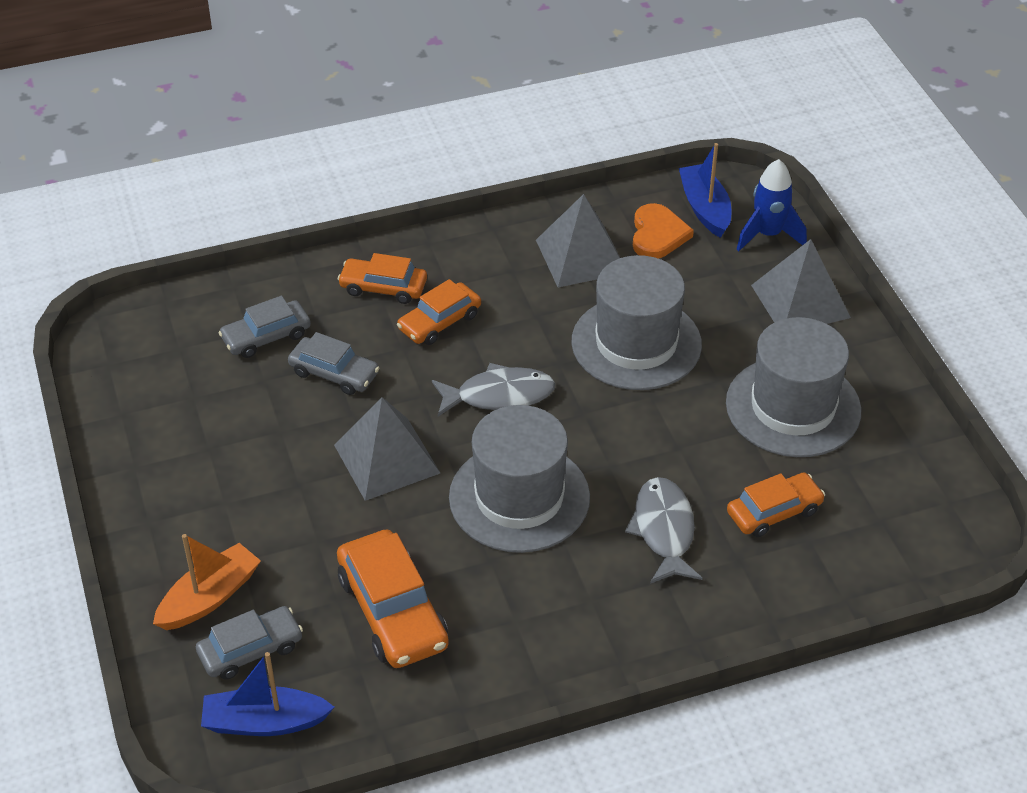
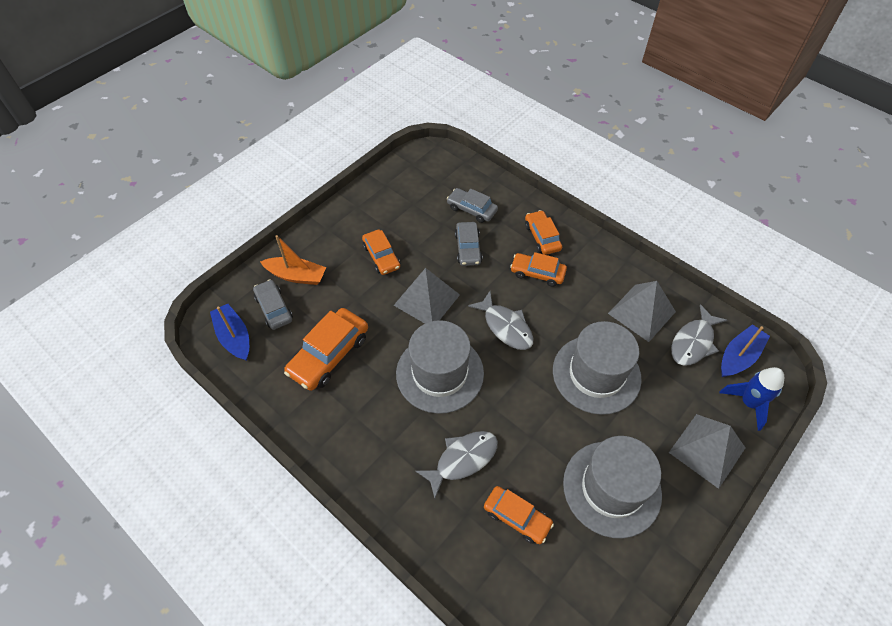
camera: 60 degrees right, 10 degrees up
grey car [196,606,303,680] -> grey car turned 150 degrees counterclockwise [253,279,293,330]
orange heart [633,203,694,259] -> grey fish [671,304,727,366]
none -> orange car [362,230,400,275]

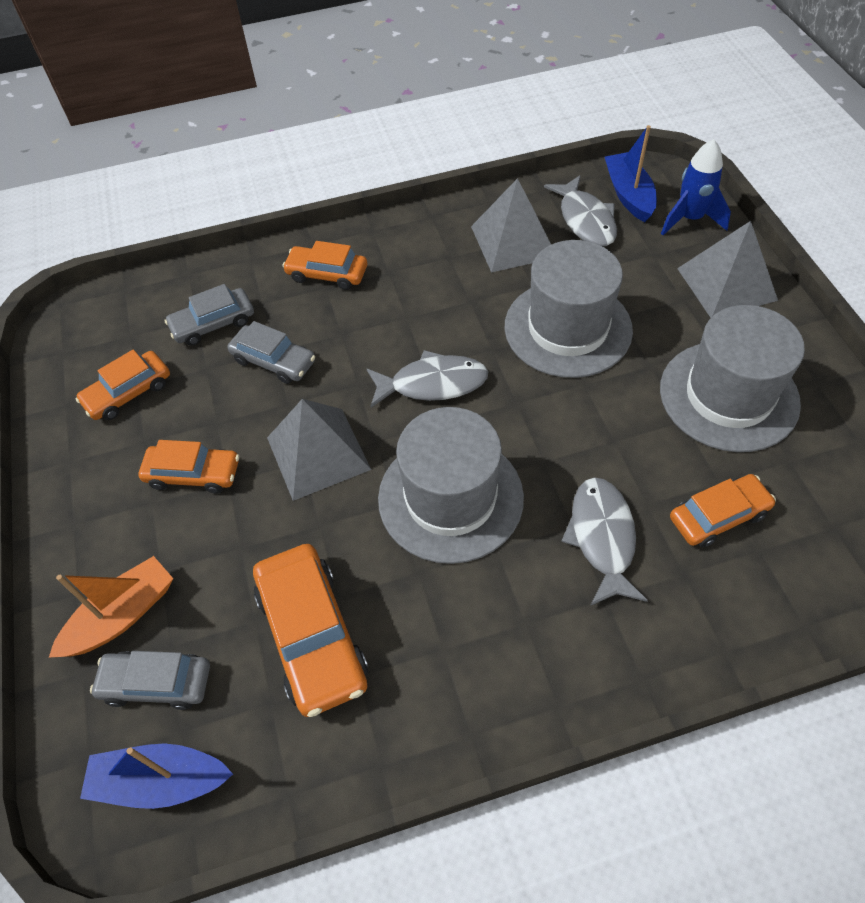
camera: 55 degrees left, 0 degrees up
orange car [510,252,567,287] -> orange car moved to [75,349,170,420]

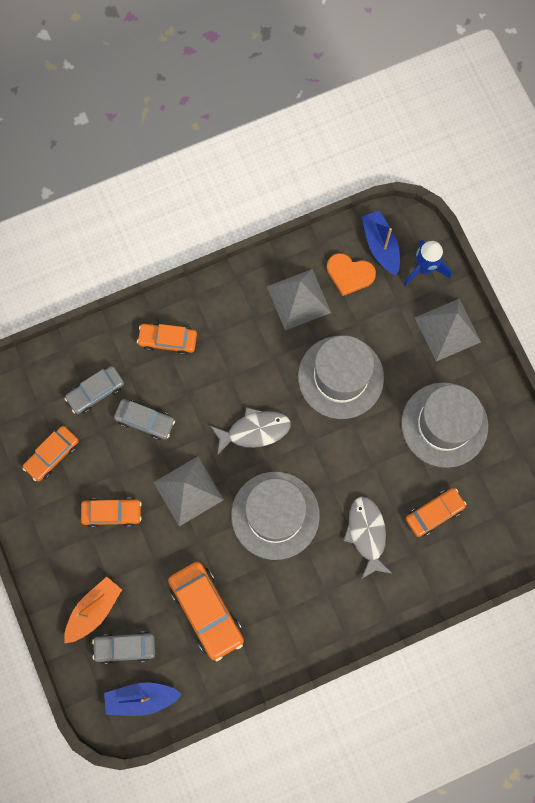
camera: 10 degrees left, 20 degrees up
grey fish [544,175,617,246] -> orange heart [327,253,376,296]

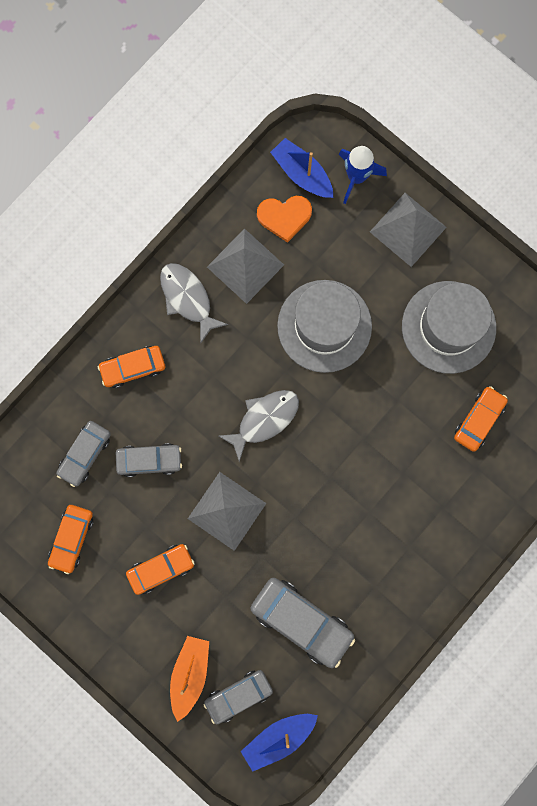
camera: 25 degrees left, 5 degrees up
orange car [168,562,244,661] -> grey car [250,578,355,668]
grey hat [231,472,320,560] -> none
grey fish [343,496,392,579] -> grey fish moved to [160,263,228,344]

